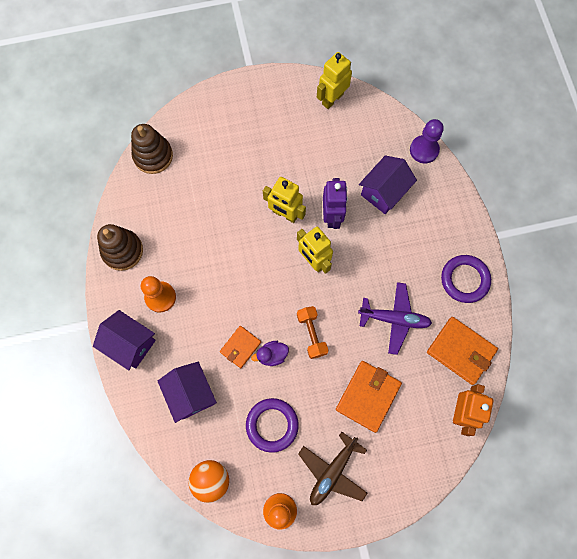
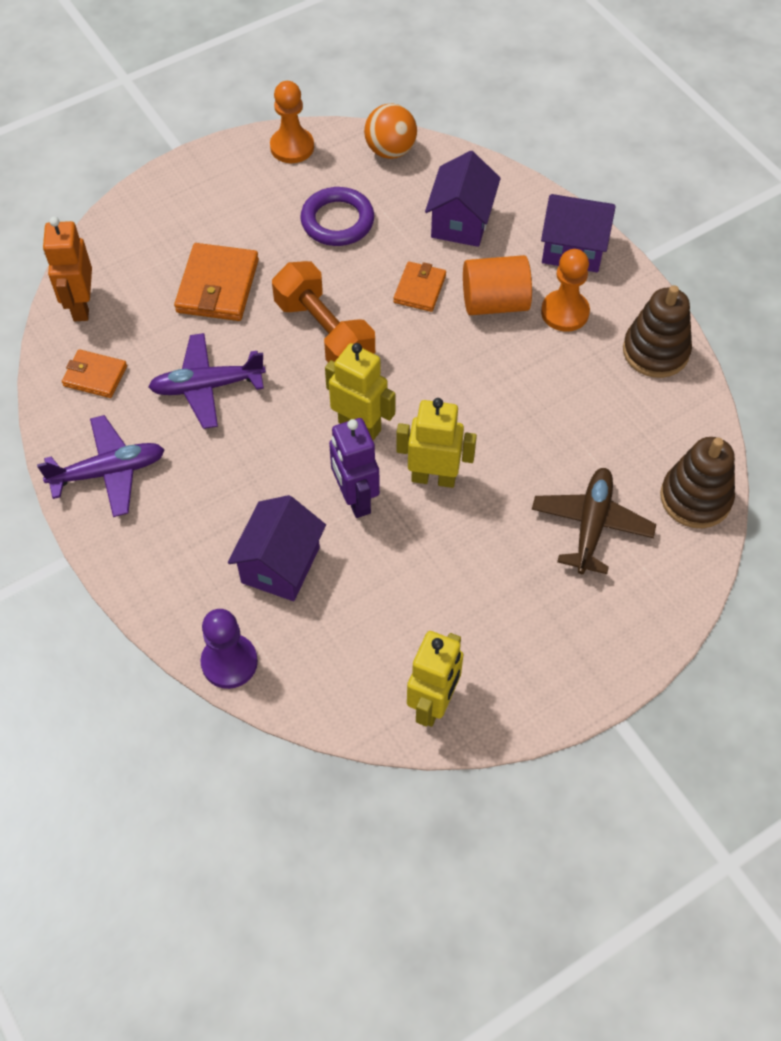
camera: 160 degrees right, 15 degrees down
purple house [157,362,217,423] -> purple house turned 60 degrees clockwise [425,151,501,247]
purple duck [251,341,289,366] -> none
orange dumbbell [297,306,329,359] -> orange dumbbell [272,261,375,362], size x1.60
brown plane [298,432,367,505] -> brown plane moved to [532,468,656,574]
orange wallet [427,317,498,385] -> orange wallet [62,349,127,398], size x0.61
purple ring [441,255,491,303] -> purple plane [37,415,165,517]
none -> orange cylinder [463,255,532,315]

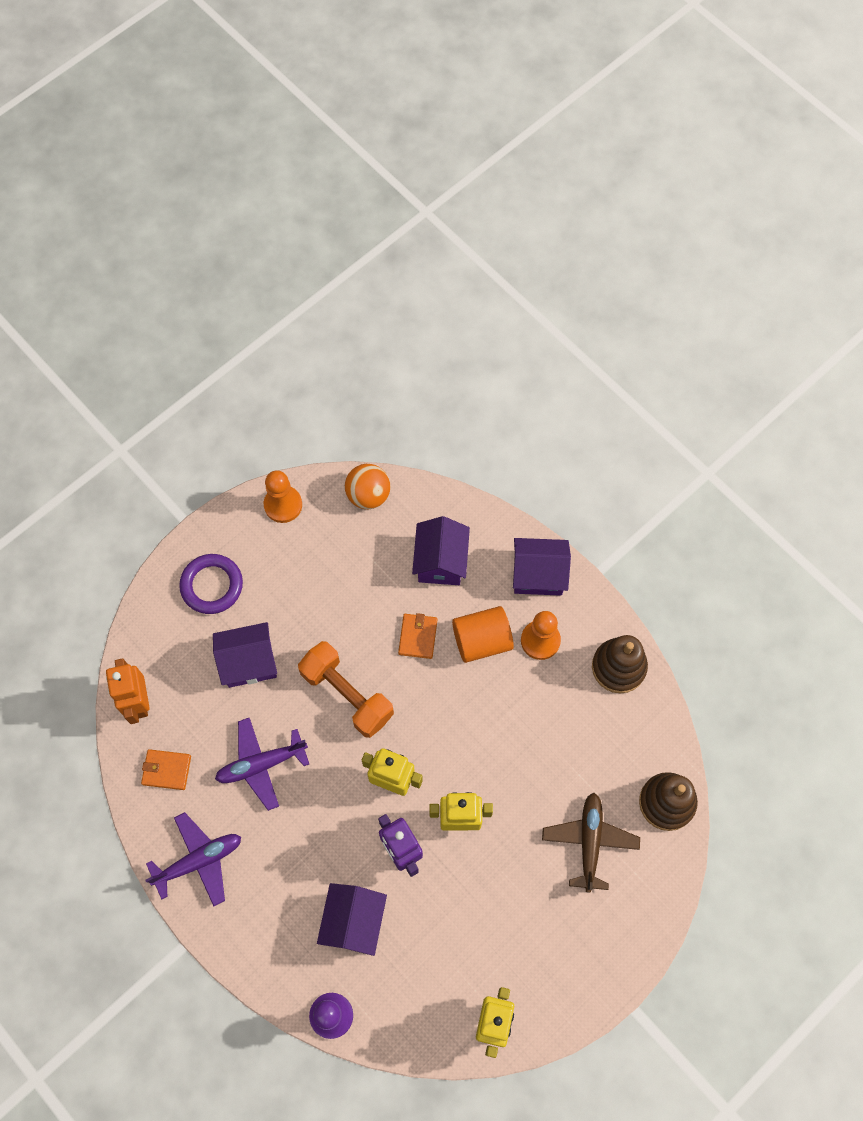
camera: 10 degrees left, 10 degrees up
orange wallet [174,243,259,321] -> purple house [213,622,277,688]
purple ring [300,187,374,246] -> purple ring moved to [179,554,243,614]

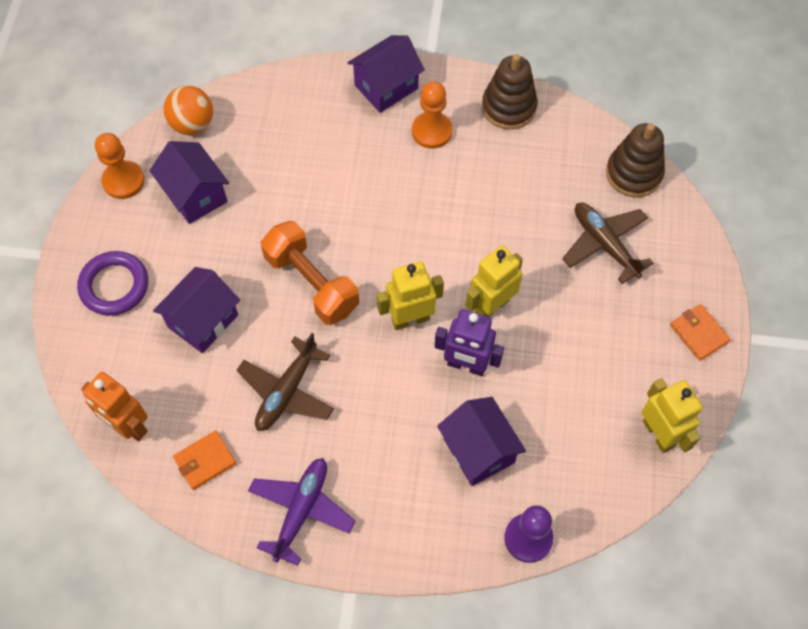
camera: 40 degrees left, 5 degrees down
purple plane [215,718,309,811] -> brown plane [237,333,334,431]
orange dumbbell [298,641,394,738] -> orange dumbbell turned 45 degrees clockwise [261,221,359,325]
orange wallet [398,613,437,659] -> orange wallet moved to [670,304,731,361]
purple house [412,516,470,585] -> purple house moved to [150,141,229,224]
orange cylinder [452,606,514,663] -> none

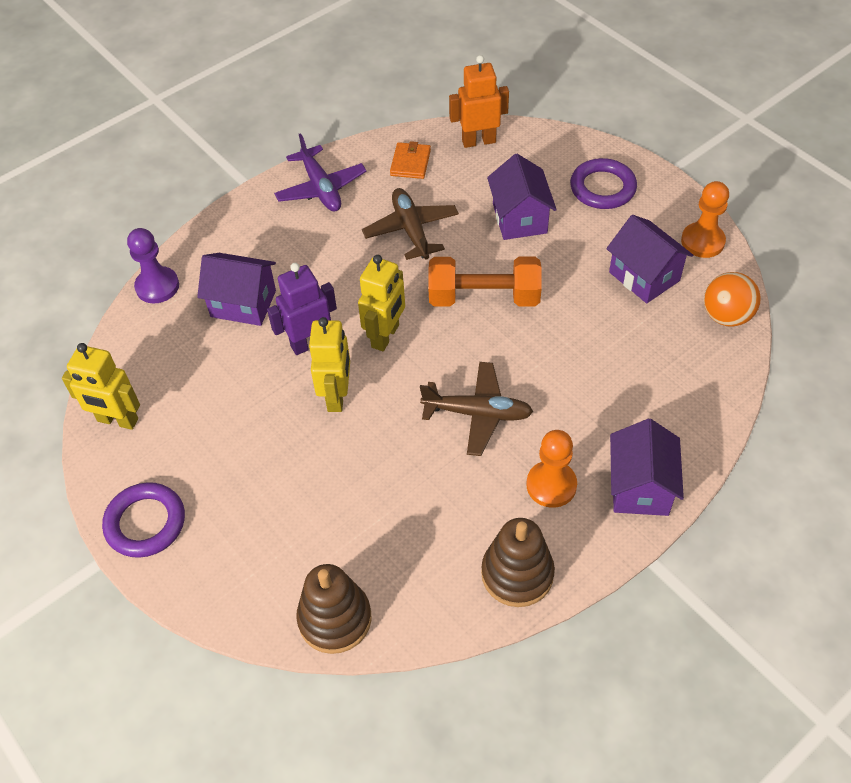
camera: 135 degrees right, 10 degrees down
purple house [150,141,229,224] -> purple house turned 45 degrees clockwise [606,215,693,303]
brown plane [562,203,653,284] -> brown plane moved to [420,362,533,456]
orange wallet [670,304,731,361] -> purple ring [102,482,185,558]

